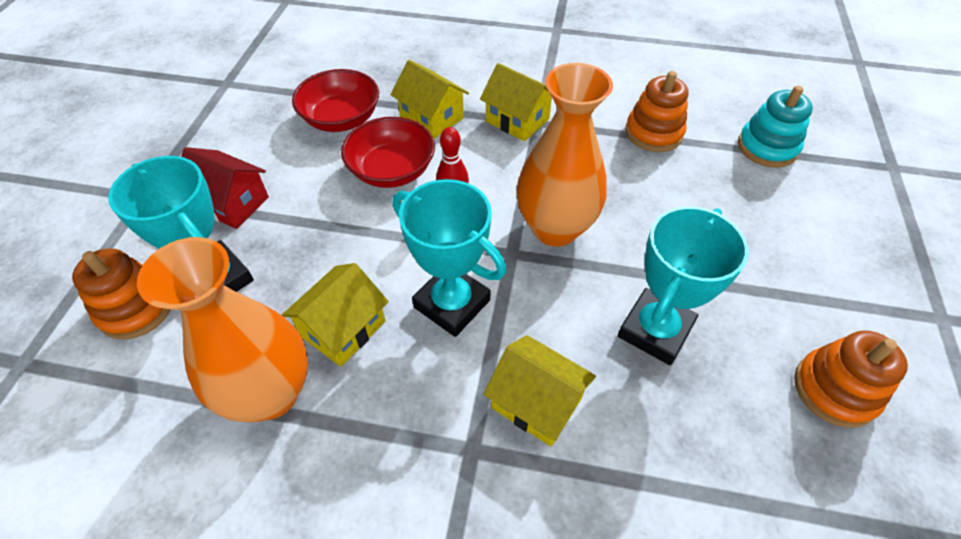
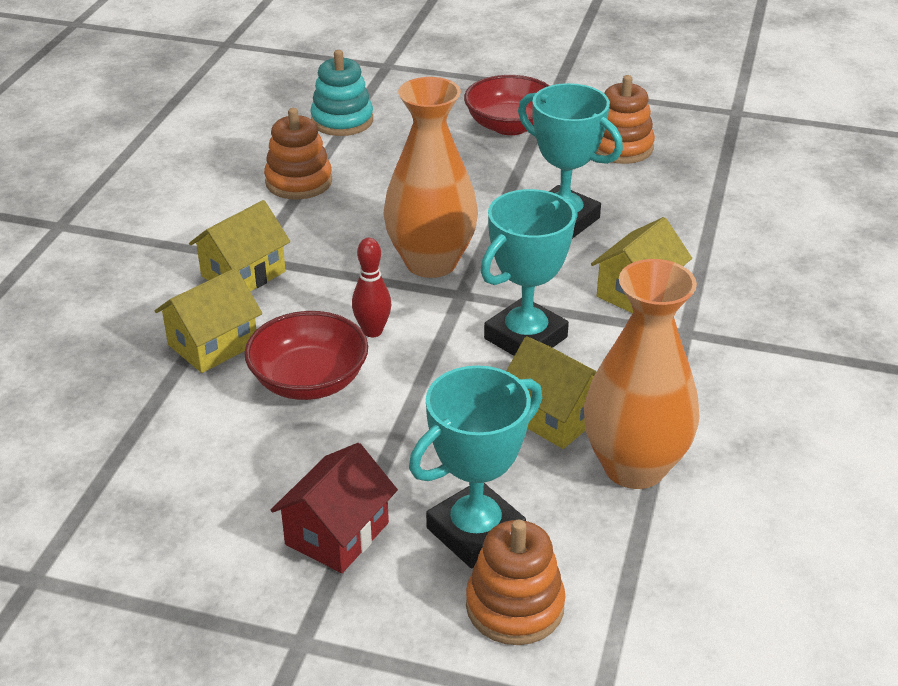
camera: 85 degrees left, 15 degrees down
red bowl [292,69,379,132] -> red bowl moved to [464,75,550,135]

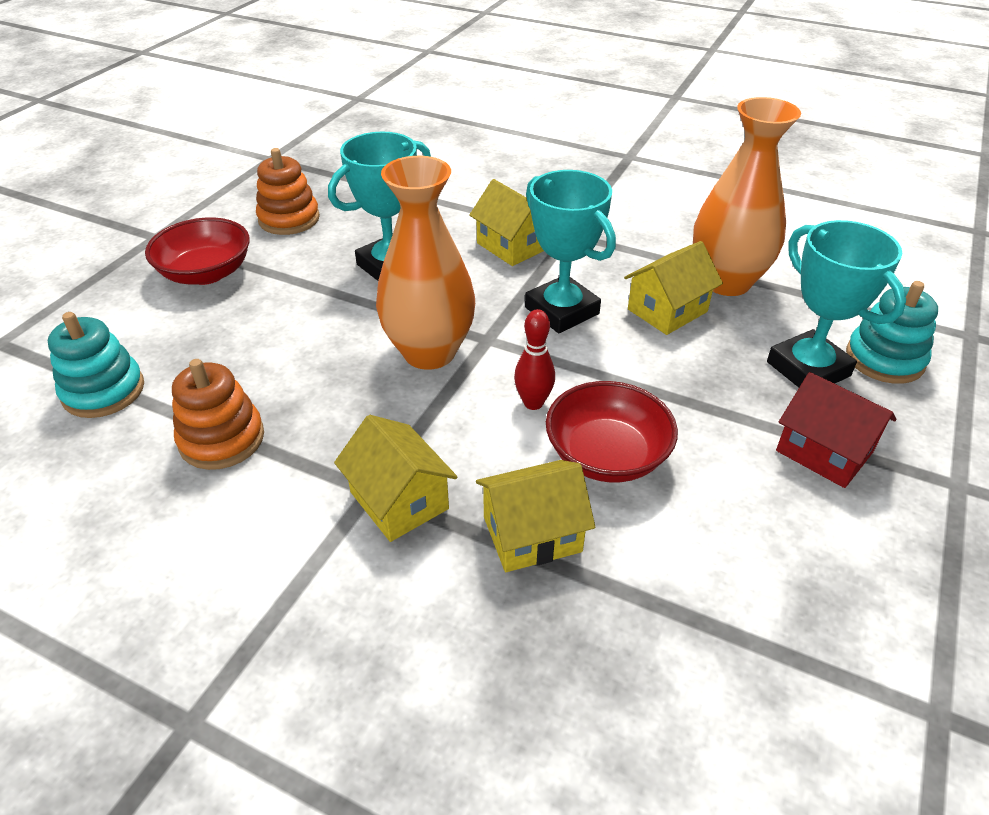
camera: 80 degrees left, 5 degrees up
yellow house [155,268,262,373] -> yellow house turned 75 degrees counterclockwise [476,460,595,572]
orange stacking toy [466,520,566,645] -> turquoise stacking toy [846,281,938,384]

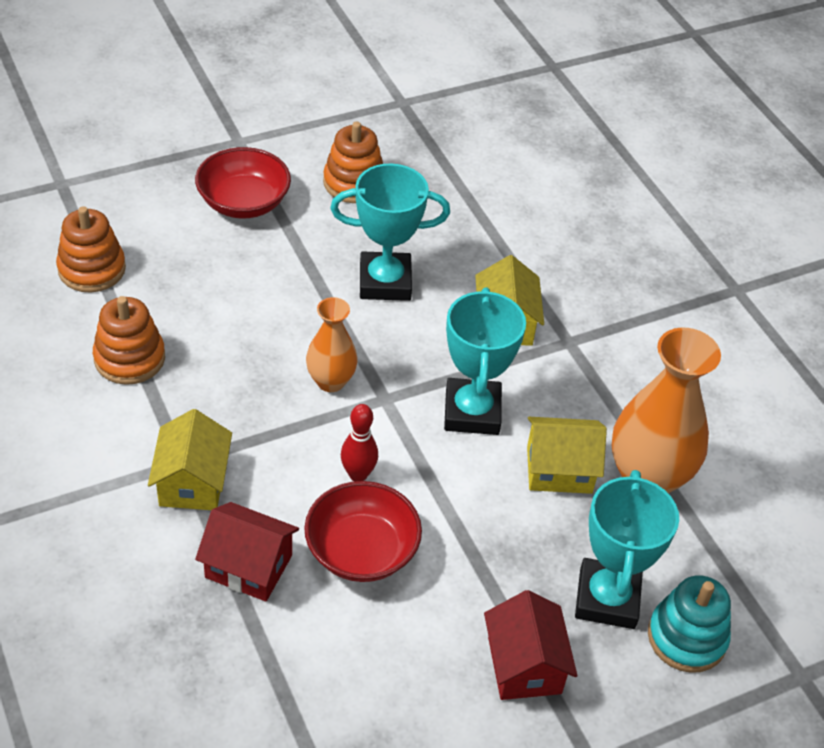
camera: 35 degrees right, 5 degrees up
turquoise stacking toy [48,312,144,418] -> orange stacking toy [56,206,126,292]
orange vase [376,156,475,370] -> orange vase [306,297,358,392], size x0.57
yellow house [476,460,595,572] -> red house [195,502,299,602]

